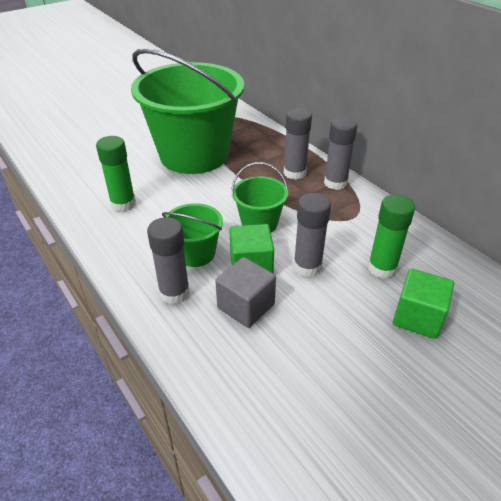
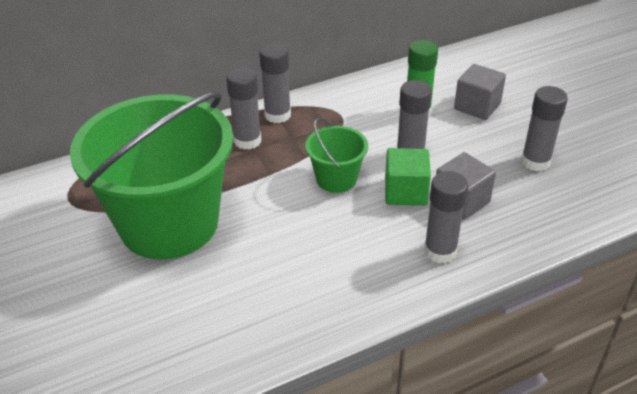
camera: 80 degrees left, 0 degrees up
green glue stick [96,136,136,212] -> none
green bucket [162,203,223,267] -> none
green cube [393,268,454,339] -> grey cube [454,64,506,120]
none -> grey glue stick [521,86,568,171]

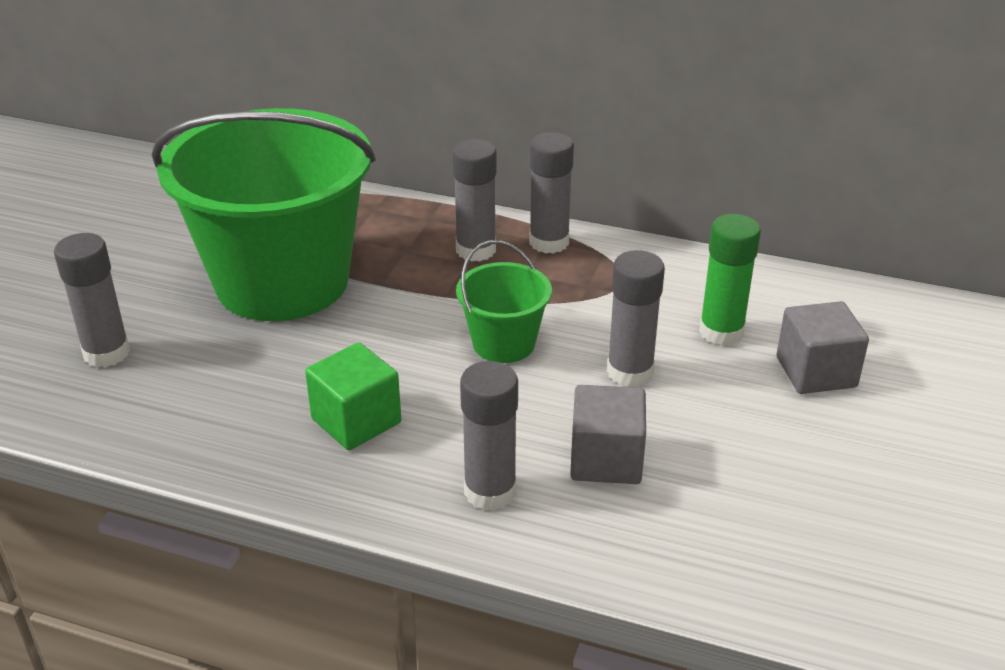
camera: 45 degrees right, 5 degrees down
green cube [385,148,431,206] -> green cube moved to [305,343,401,450]
grey glue stick [521,86,568,171] -> grey glue stick moved to [54,233,130,367]

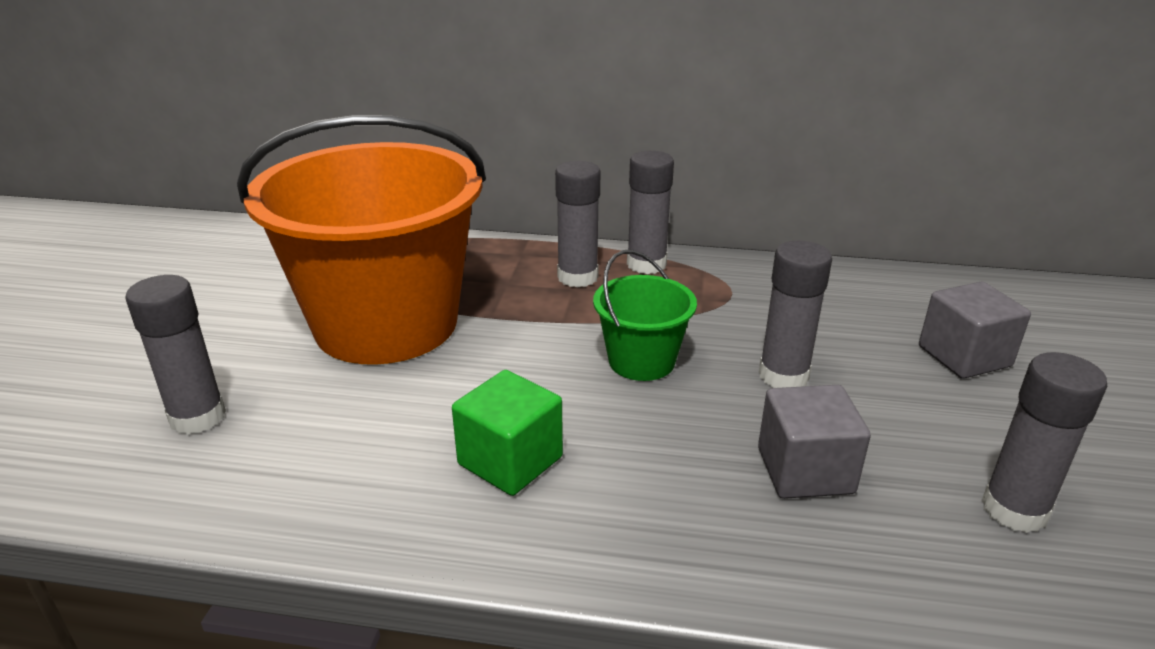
camera: 10 degrees left, 5 degrees down
green bucket [152,108,376,321] -> orange bucket [237,115,486,365]
grey glue stick [460,361,518,511] -> grey glue stick moved to [982,352,1107,533]
green glue stick [699,214,761,346] -> none

